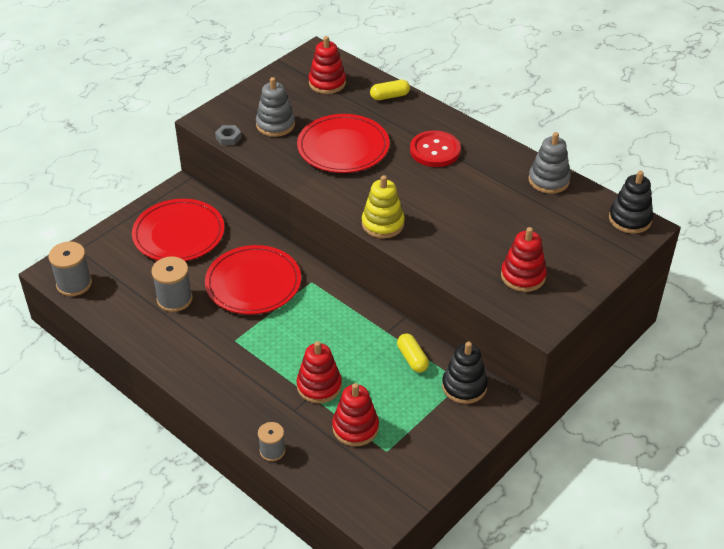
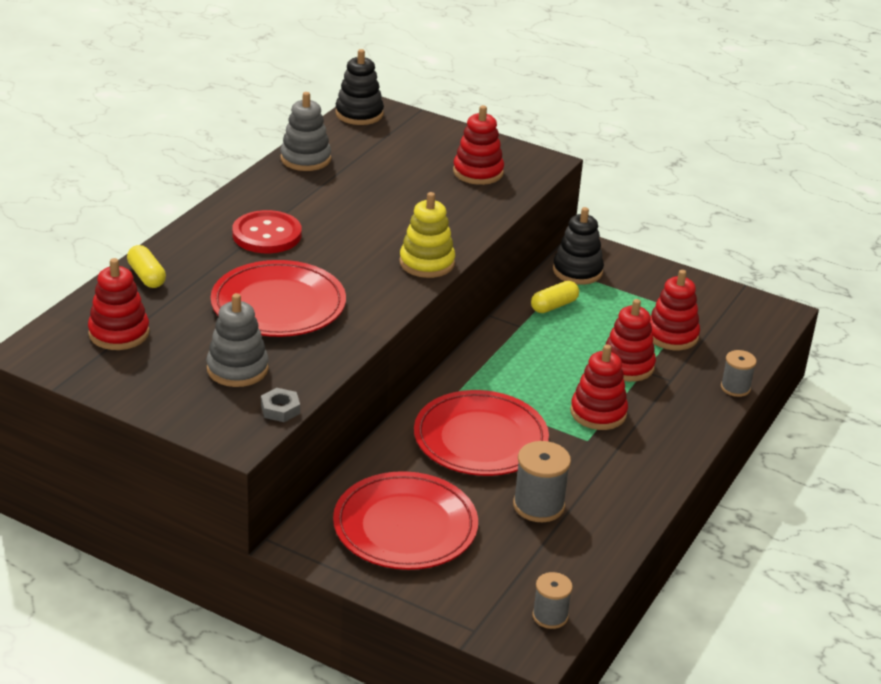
camera: 105 degrees left, 10 degrees down
grey spool [48,241,92,296] -> grey spool [532,572,573,629], size x0.64
none -> red stacking toy [570,344,628,430]

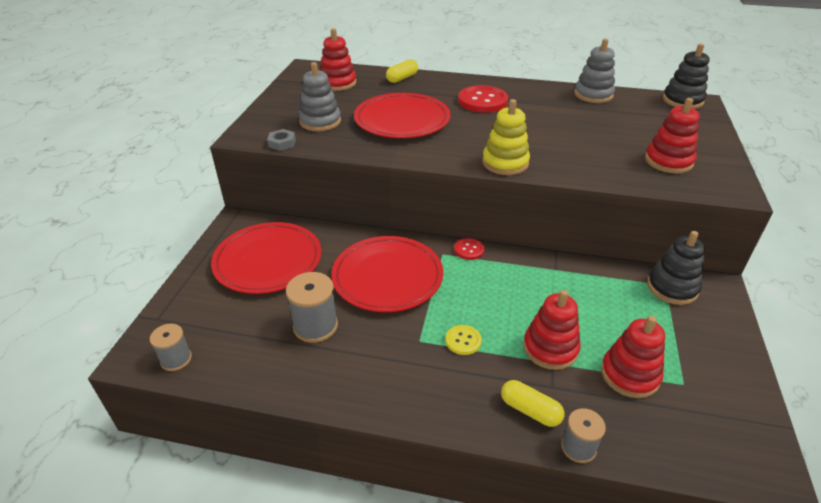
camera: 75 degrees right, 5 degrees up
yellow capsule [531,281,579,313] -> yellow capsule moved to [501,380,564,427]
red stacking toy [570,344,628,430] -> yellow button [446,325,482,355]
none -> red button [454,238,485,260]

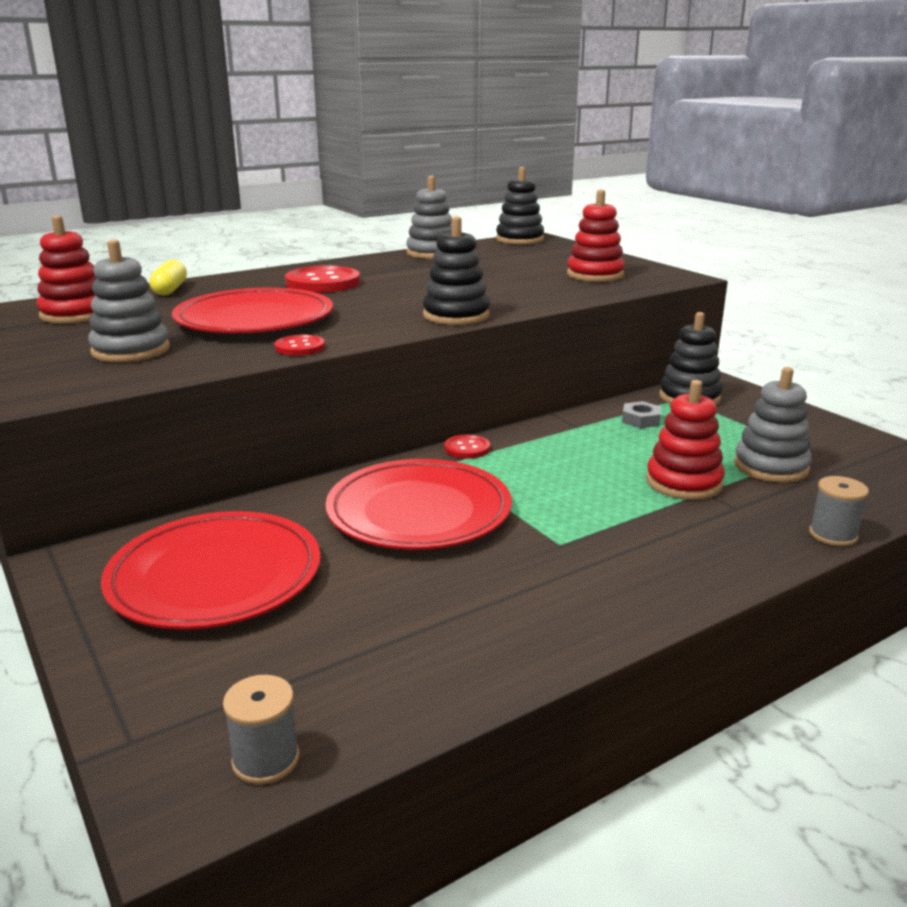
camera: 45 degrees left, 15 degrees down
grey nut [267,129,296,151] -> grey nut moved to [622,401,661,428]
grey spool [286,272,338,343] -> none
yellow button [446,325,482,355] -> none
yellow stacking toy [482,99,530,175] -> black stacking toy [423,216,490,325]
yellow capsule [501,380,564,427] -> none
red stacking toy [601,316,665,398] -> grey stacking toy [734,367,812,483]
none -> red button [275,335,325,356]

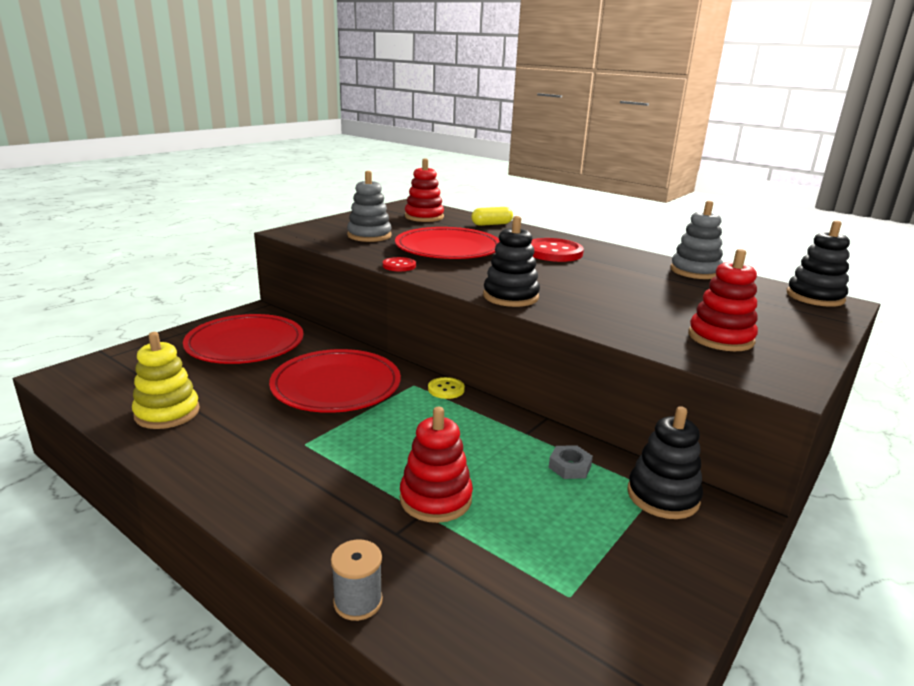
camera: 70 degrees right, 0 degrees up
grey spool [223,675,300,785] -> none
red button [444,435,490,459] -> yellow button [428,377,465,399]
grey stacking toy [734,367,812,483] -> none
none -> yellow stacking toy [132,332,200,429]

